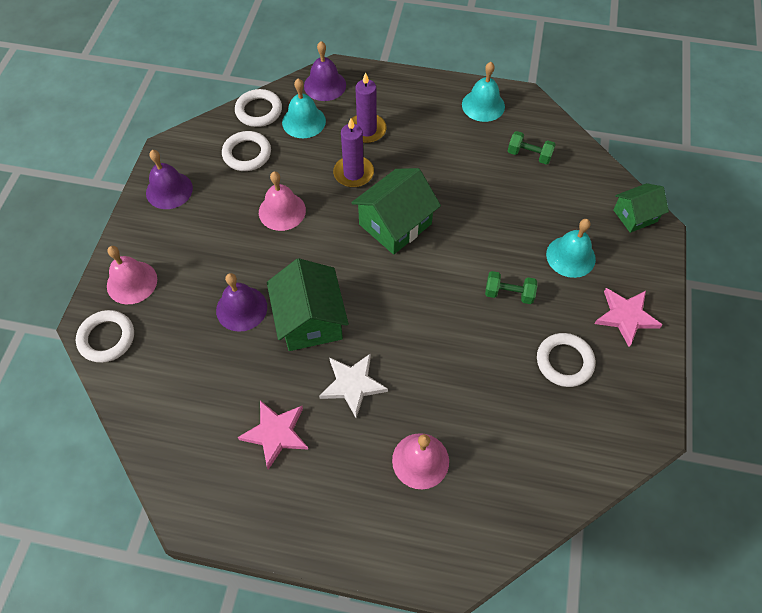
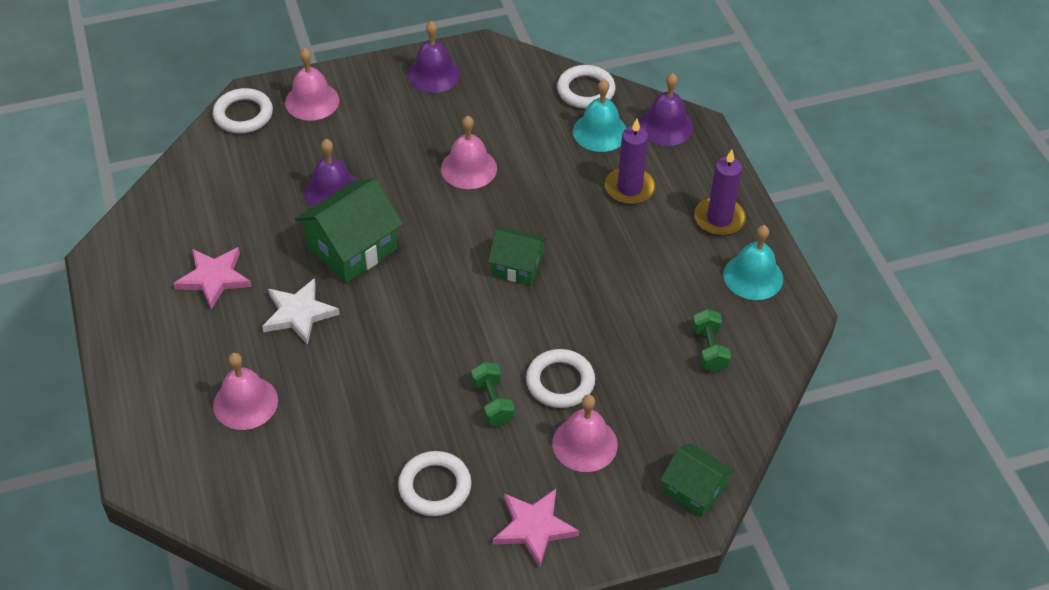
camera: 60 degrees right, 10 degrees down
white ring [222,131,271,171] -> white ring moved to [526,349,595,408]
purple candle [333,118,374,188] -> purple candle moved to [694,150,746,236]
green house [351,168,441,255] -> green house [488,227,547,285], size x0.62
turquoise bell [546,219,596,278] -> pink bell [552,395,618,472]

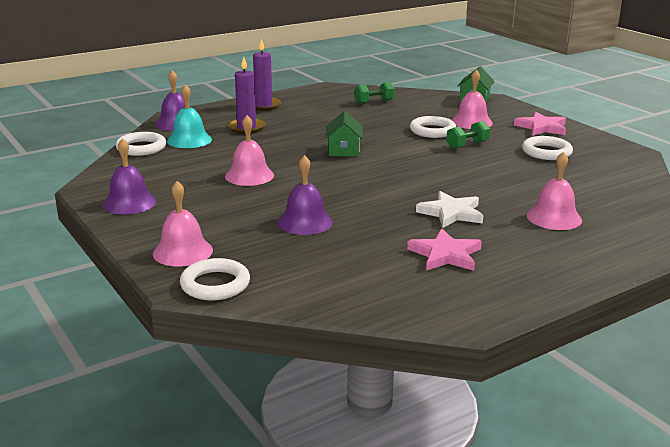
camera: 105 degrees left, 25 degrees down
green house [295,178,403,283] -> none
turquoise bell [723,225,783,300] -> none

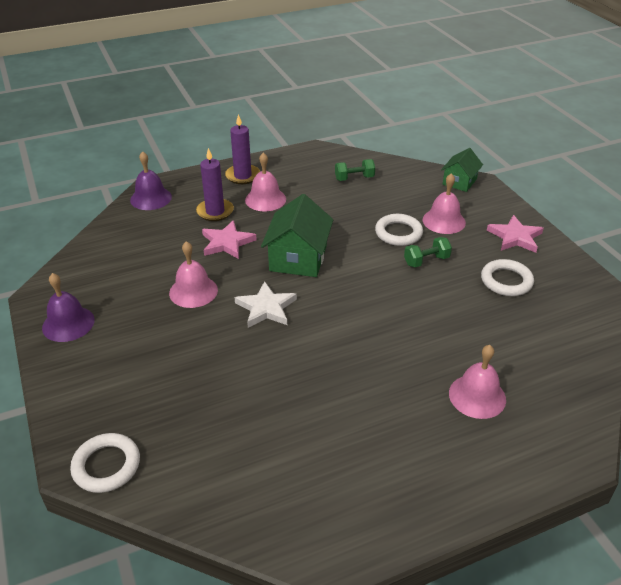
camera: 10 degrees right, 15 degrees up
white ring [116,132,166,156] -> none
pink bell [153,181,213,267] -> pink bell moved to [245,152,286,211]
turquoise bell [167,84,212,148] -> none
purple bell [278,155,333,235] -> none
green house [325,111,363,157] -> green house [261,194,333,277], size x1.62
pink star [407,229,482,271] -> pink star moved to [202,220,257,259]
white star [416,191,483,228] -> white star moved to [235,281,297,328]

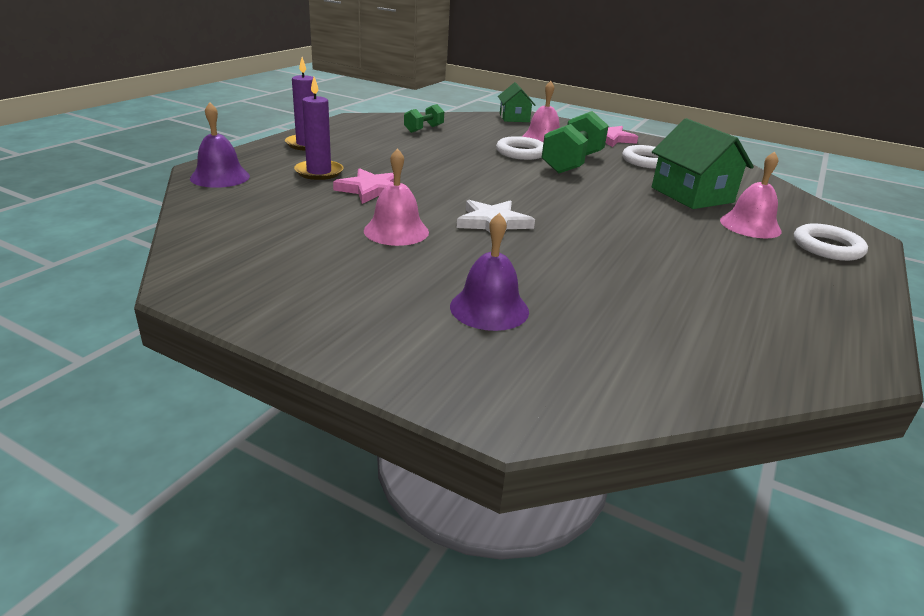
camera: 40 degrees left, 10 degrees down
purple bell [42,273,95,342] -> purple bell moved to [450,213,529,331]
white ring [70,433,140,493] -> white ring moved to [794,223,868,261]
pink bell [245,152,286,211] -> none
green house [261,194,333,277] -> green house moved to [652,118,754,209]
green dumbbell [404,237,452,267] -> green dumbbell [541,111,609,173], size x1.82

